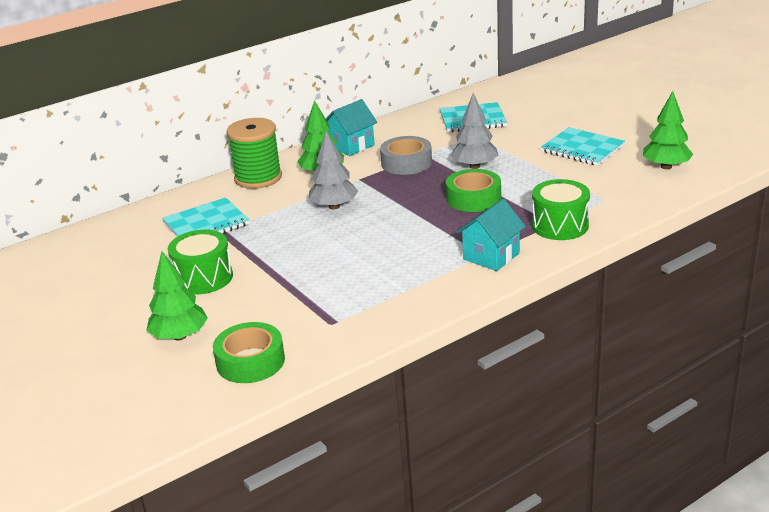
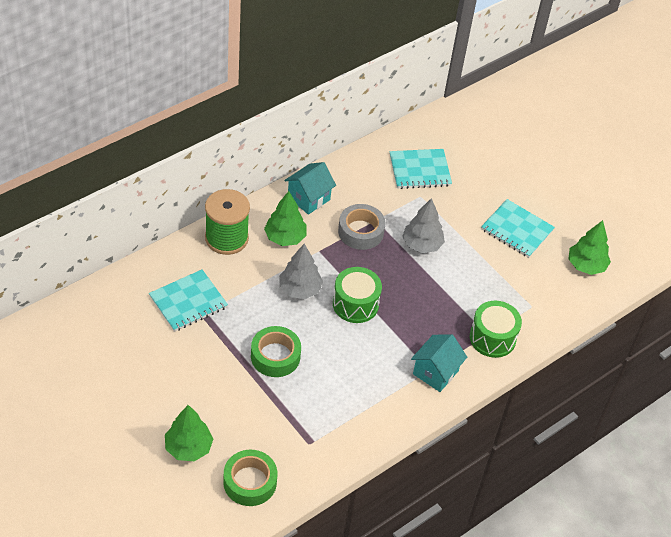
camera: 10 degrees left, 20 degrees up
green drum [168,230,233,294] -> green drum moved to [333,267,382,323]
green tape [446,169,501,212] -> green tape moved to [251,326,301,377]

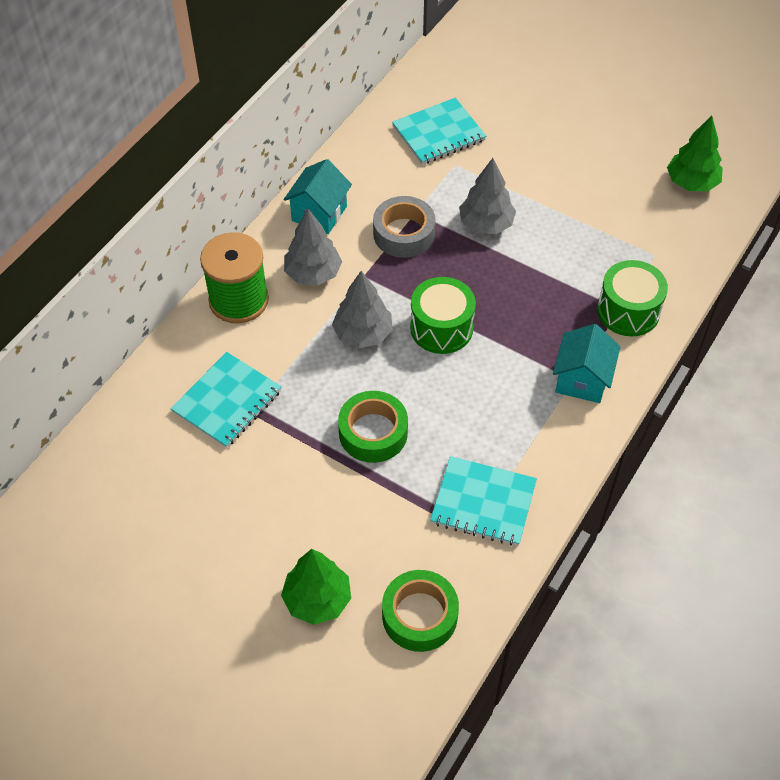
camera: 15 degrees left, 5 degrees up
green tree [264,191,307,246] -> grey tree [284,209,342,286]
turquoise notebook [481,199,555,258] -> turquoise notebook moved to [430,456,537,546]

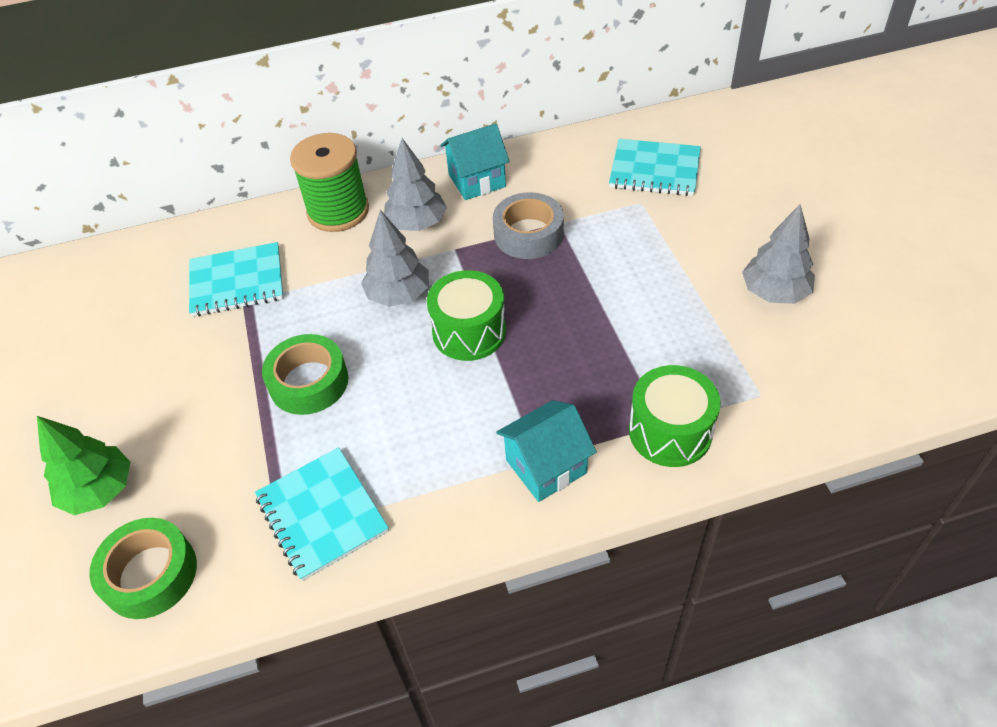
camera: 45 degrees right, 5 degrees down
grey tree [459,158,516,234] -> grey tree moved to [742,205,815,304]
green tree [667,116,723,191] -> none

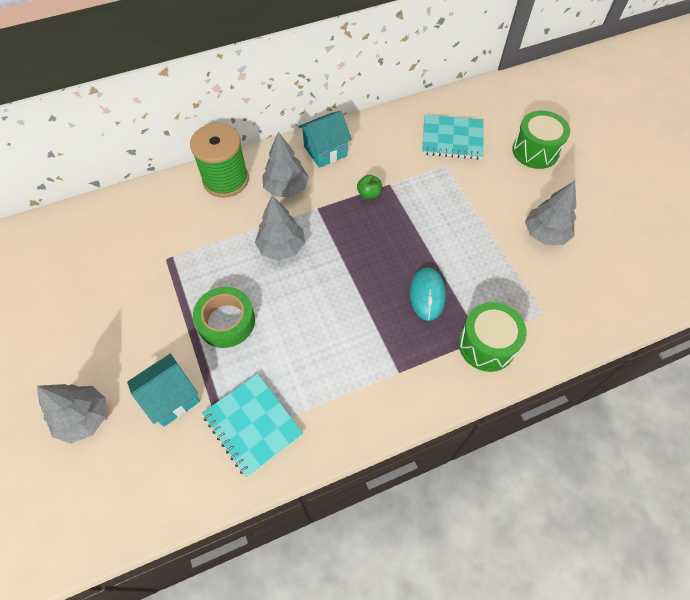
camera: 10 degrees left, 10 degrees up
green tree [37,416,130,515] -> grey tree [37,384,106,444]
green tape [89,518,197,619] -> none
turquoise notebook [189,242,283,317] -> none
green drum [427,270,506,361] -> green drum moved to [512,110,570,169]
grey tape [493,192,564,259] -> green apple [357,175,382,199]
turquoise house [496,400,597,502] -> turquoise house moved to [127,353,200,427]
none -> turquoise mouse [410,267,446,321]

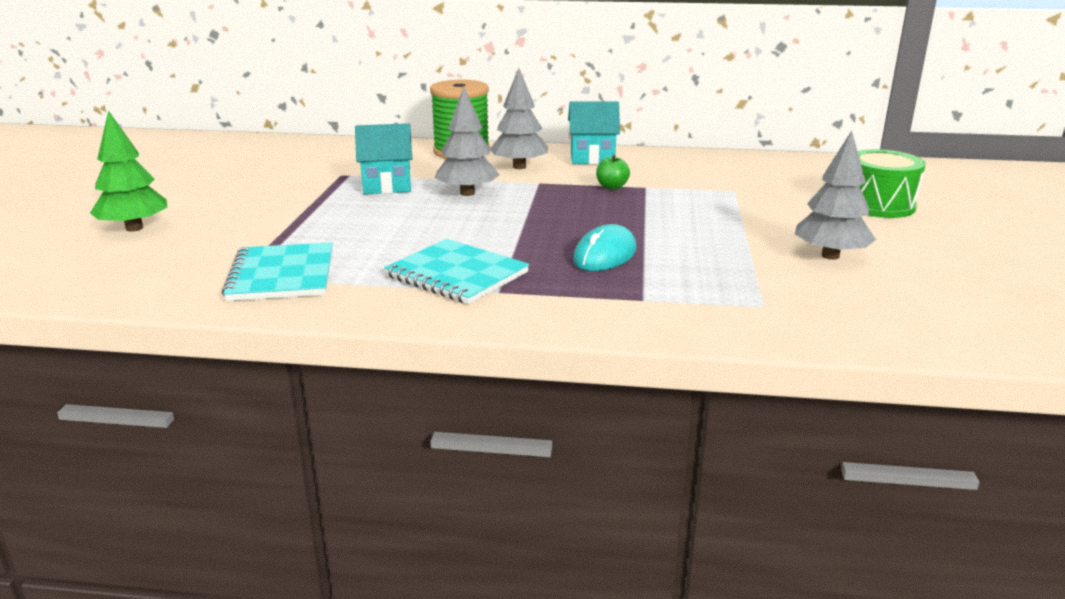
camera: 30 degrees right, 35 degrees down
grey tree [37,384,106,444] -> green tree [90,110,167,232]
turquoise house [127,353,200,427] -> turquoise house moved to [355,123,412,194]
green tape [193,287,255,348] -> none
turquoise notebook [422,115,484,160] -> turquoise notebook moved to [384,239,529,304]
green drum [459,302,527,372] -> none

